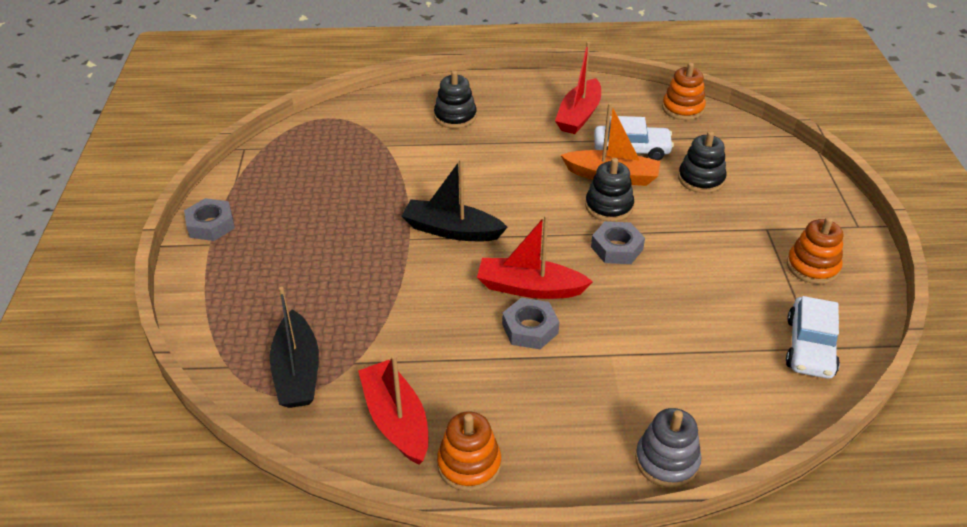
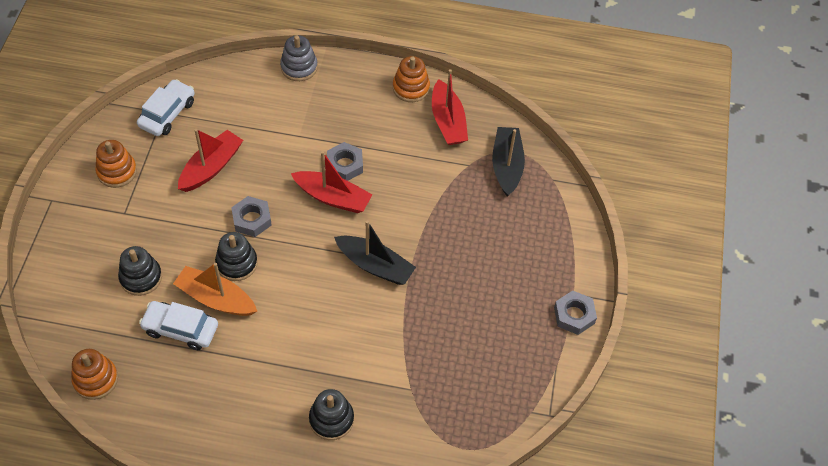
camera: 170 degrees left, 15 degrees up
red boat [555,42,601,134] -> red boat moved to [178,129,243,192]

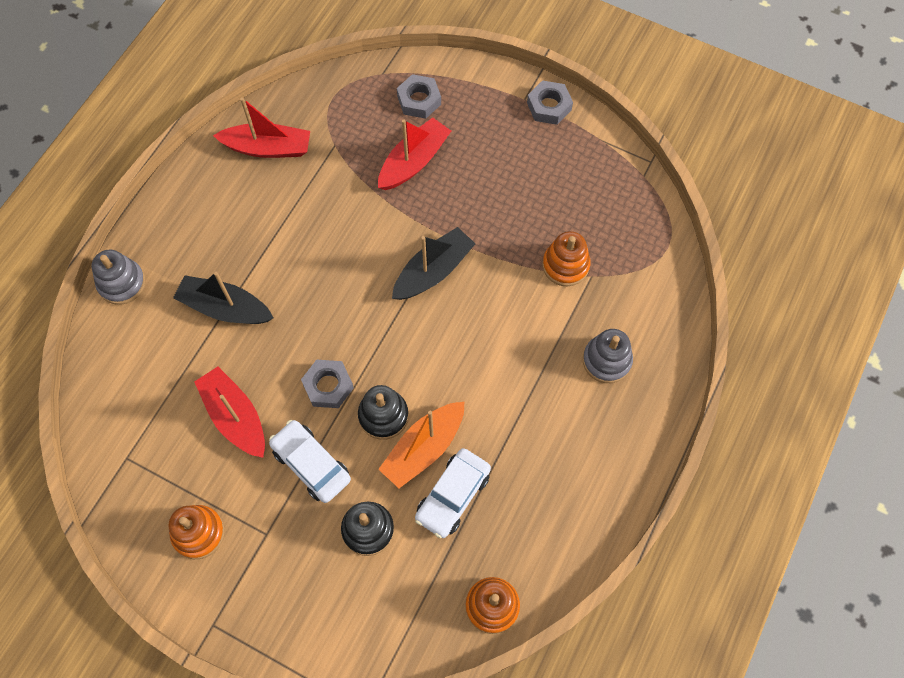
camera: 70 degrees left, 10 degrees up
white car [137,79,195,136] -> white car moved to [269,420,351,503]
red boat [291,151,373,213] -> red boat moved to [378,118,451,190]
black stacking toy [309,389,354,440] -> grey stacking toy [583,329,633,383]
grey nut [327,142,363,181] -> grey nut moved to [397,74,441,119]
orange stacking toy [393,56,430,102] -> orange stacking toy moved to [542,231,591,286]
black boat [492,127,525,196] -> black boat moved to [173,272,273,324]

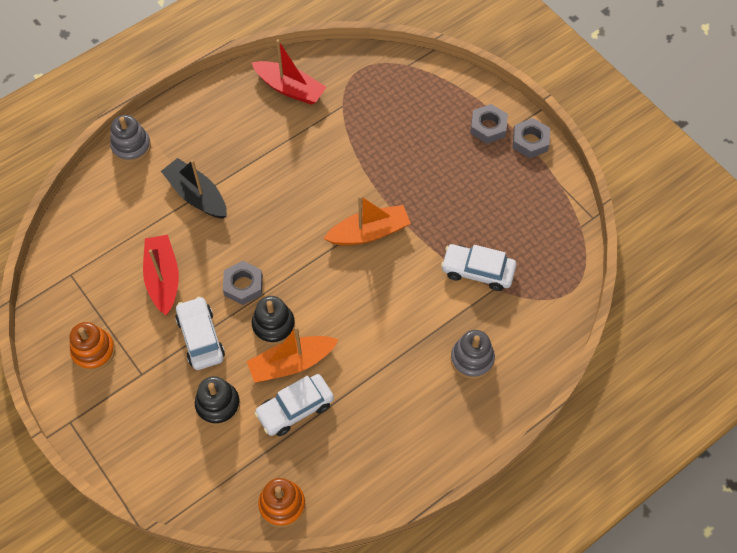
camera: 25 degrees right, 5 degrees down
red boat [378,118,451,190] -> none
black boat [392,227,475,300] -> orange boat [323,195,411,245]
grey nut [397,74,441,119] -> grey nut moved to [470,104,508,144]
orange stacking toy [542,231,591,286] -> white car [441,244,517,291]

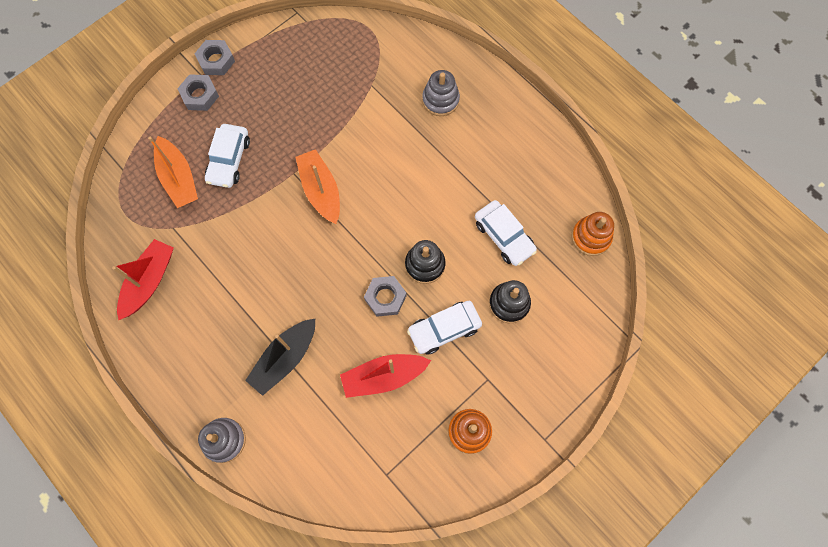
camera: 95 degrees left, 10 degrees up
orange boat [246,326,338,383] -> orange boat moved to [148,136,198,208]
white car [441,244,517,291] -> white car moved to [205,124,250,188]

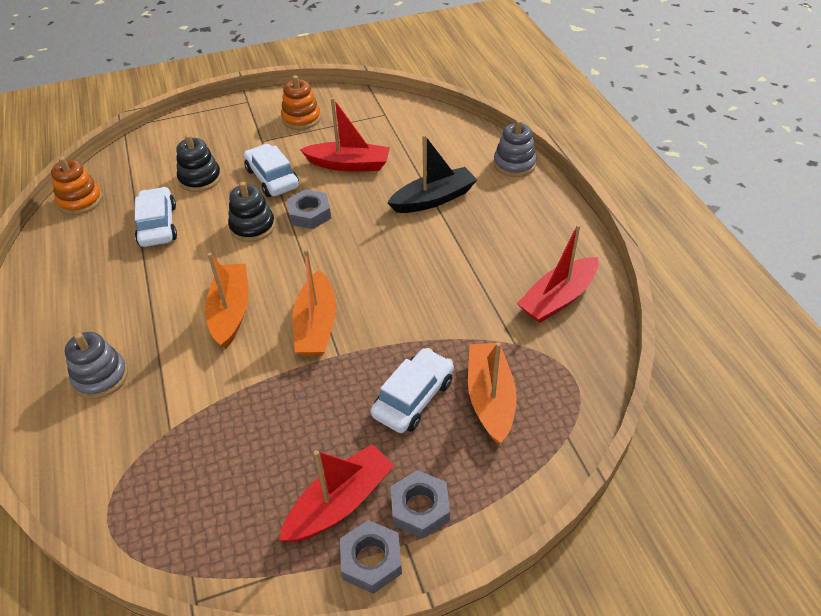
camera: 155 degrees left, 25 degrees down
white car [407,301,482,355] -> white car turned 120 degrees counterclockwise [244,144,299,197]
none -> orange boat [205,253,248,349]
none -> red boat [279,444,394,542]

